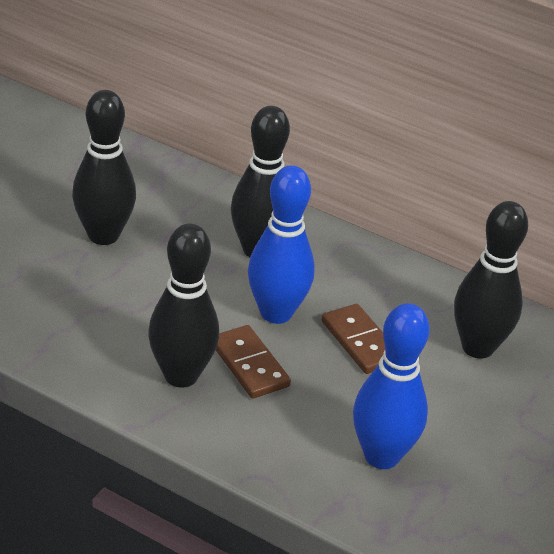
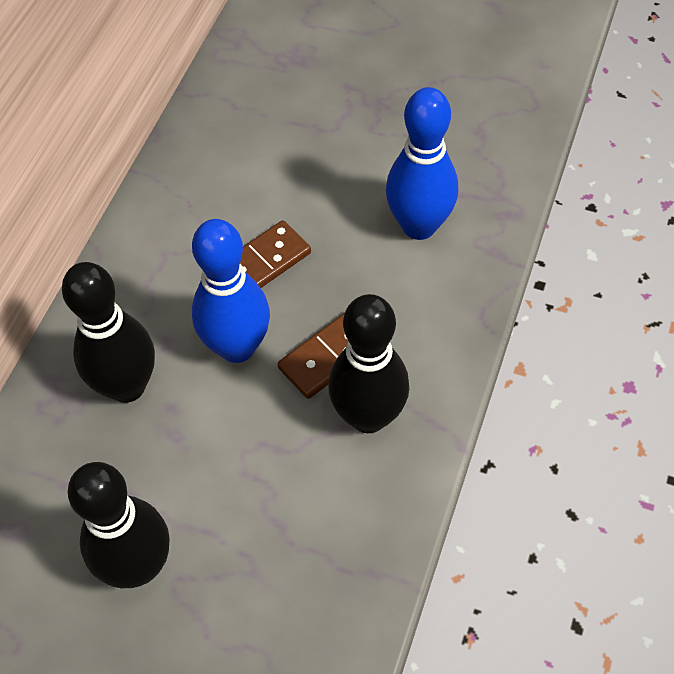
camera: 95 degrees left, 20 degrees up
black bowling pin [454,201,528,359] -> none

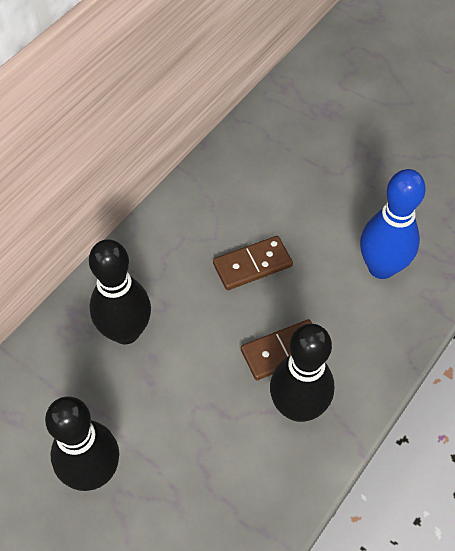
camera: 15 degrees right, 0 degrees up
blue bowling pin [192,219,270,363] -> none

